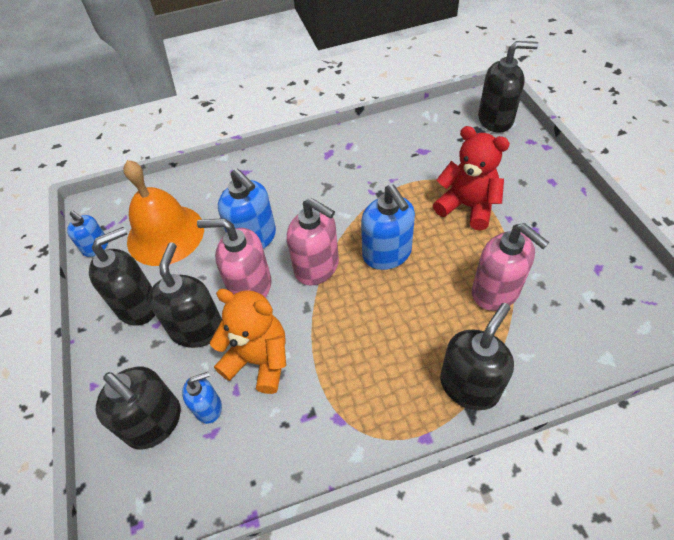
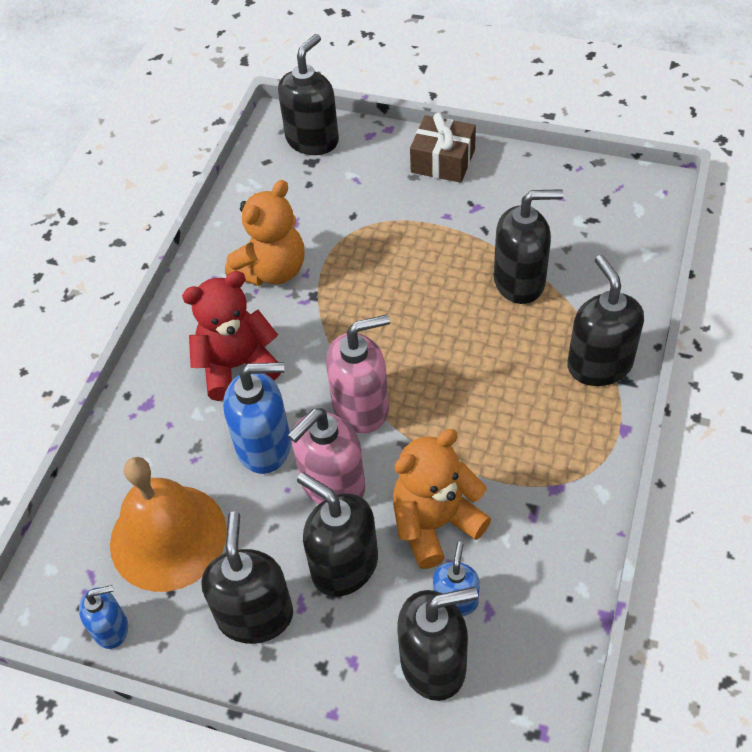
camera: 55 degrees left, 0 degrees up
blue soap dispenser [361,185,415,270] -> none
red teddy bear [433,126,510,231] -> red teddy bear moved to [182,271,281,401]
pink soap dispenser [472,223,549,311] -> black soap dispenser [494,189,563,304]
none -> orange teddy bear [225,180,304,286]
none -> brown gift [410,113,476,183]

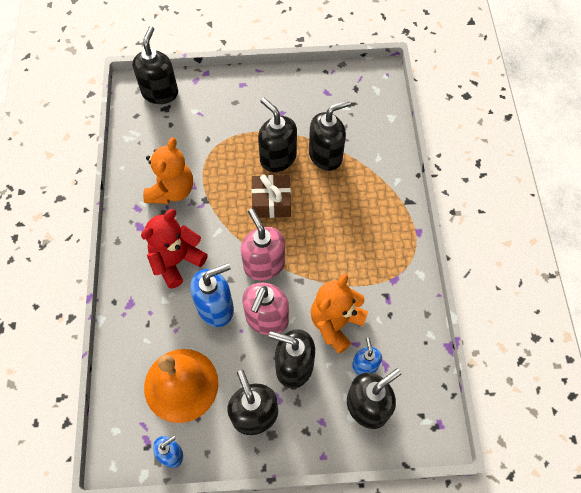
camera: 25 degrees left, 10 degrees up
pink soap dispenser [326,314,390,433] -> pink soap dispenser turned 75 degrees counterclockwise [241,208,285,281]
brown gift [410,113,476,183] -> brown gift moved to [251,175,291,218]
black soap dispenser [567,255,644,386] -> black soap dispenser moved to [258,98,297,172]

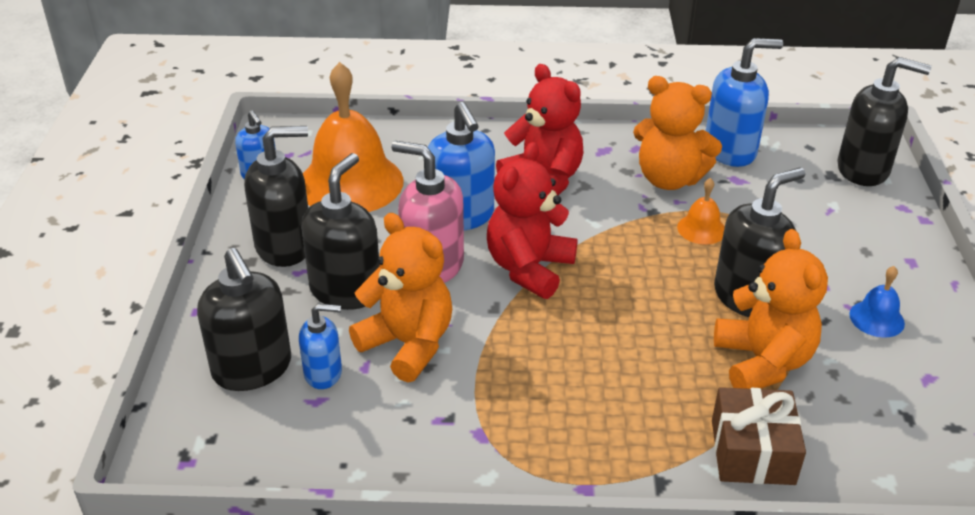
camera: 95 degrees right, 25 degrees down
pink soap dispenser [241,208,285,281] -> red teddy bear [487,142,578,299]
brown gift [251,175,291,218] -> brown gift moved to [712,387,806,485]
black soap dispenser [309,100,351,171] -> orange teddy bear [714,229,828,389]
none -> orange bell [677,178,725,245]
none -> blue soap dispenser [706,38,783,167]
none -> blue bell [849,266,905,338]

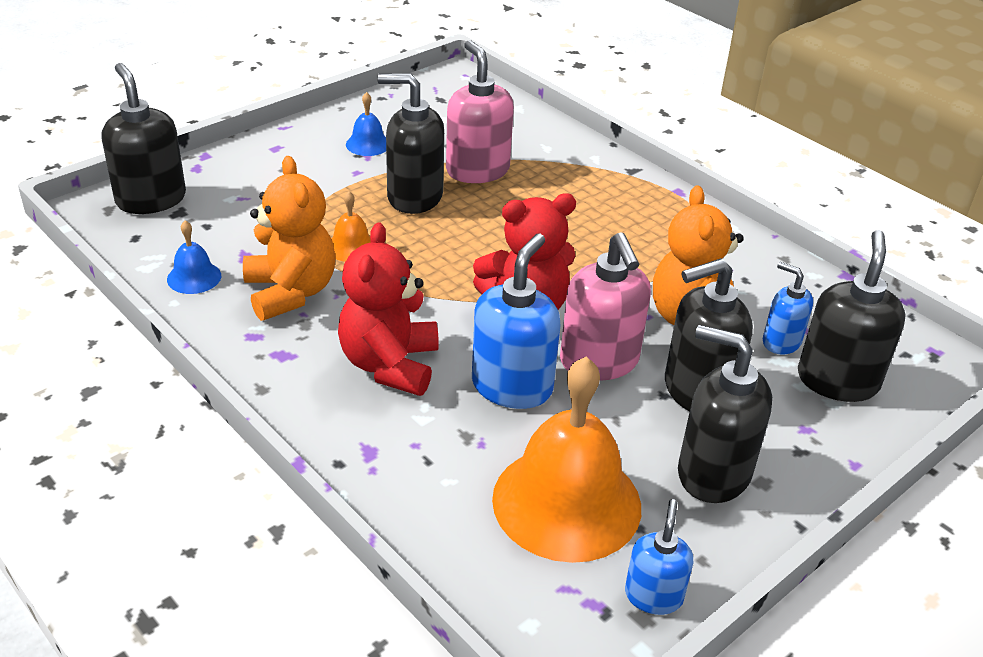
camera: 135 degrees left, 0 degrees up
blue soap dispenser [706,38,783,167] -> blue bell [167,221,221,294]
brown gift [712,387,806,485] -> none
orange teddy bear [714,229,828,389] -> pink soap dispenser [446,40,514,183]

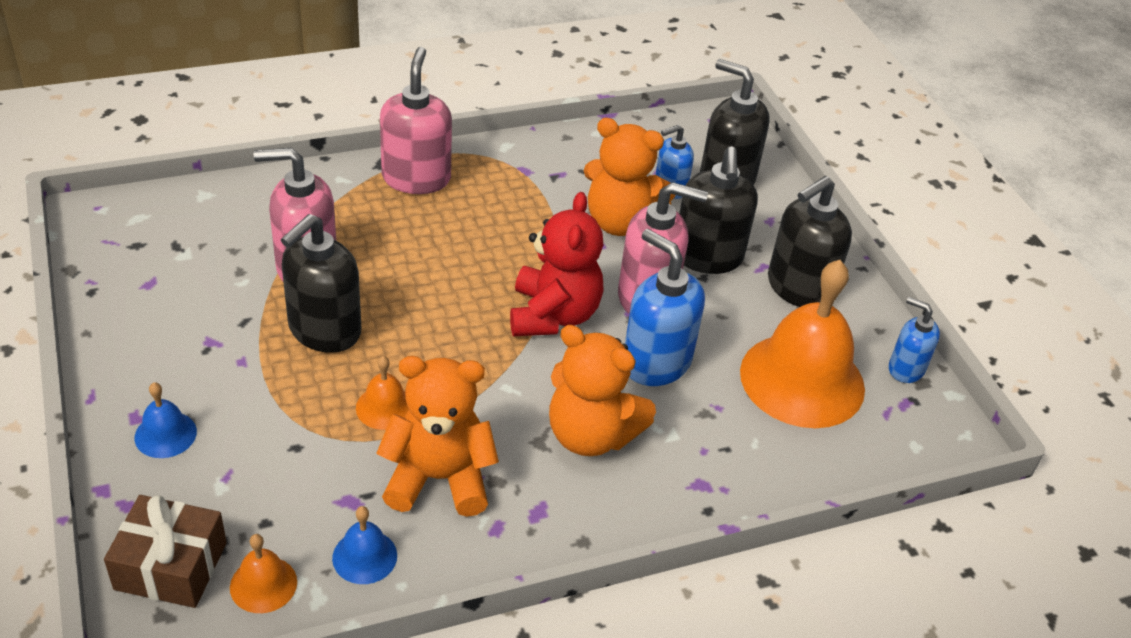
camera: 70 degrees left, 5 degrees up
black soap dispenser [102,63,186,214] -> brown gift [104,495,227,608]
red teddy bear [338,222,439,396] -> orange teddy bear [549,325,656,456]
blue bell [346,92,386,156] -> blue bell moved to [134,382,197,458]
none -> orange bell [230,534,297,613]
none -> pink soap dispenser [380,47,452,194]

